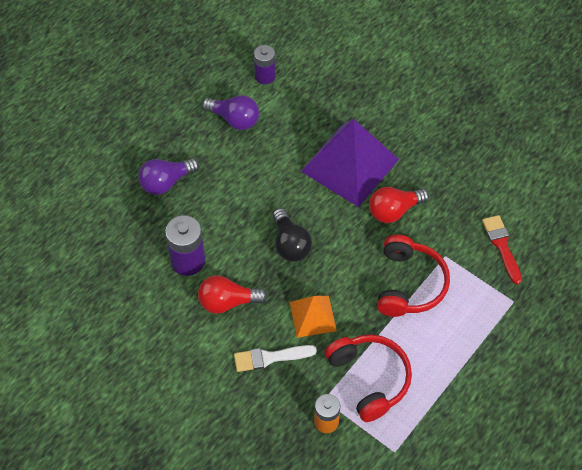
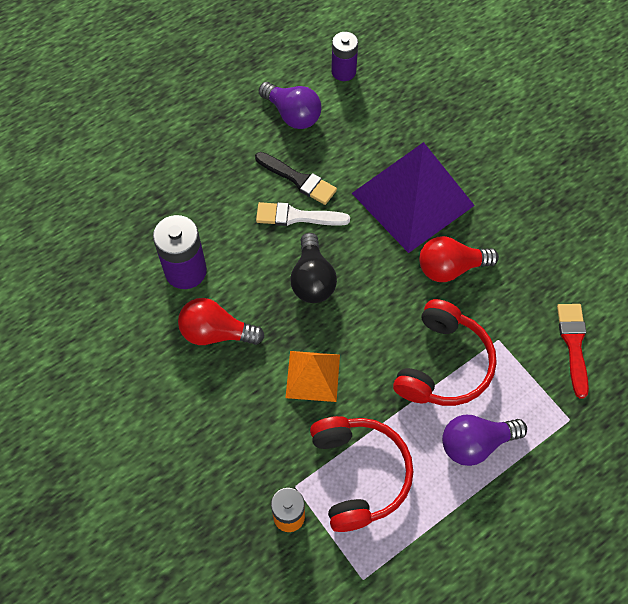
camera: 15 degrees right, 5 degrees up
purple light bulb [138,158,199,195] -> purple light bulb moved to [442,415,527,466]
white brush [234,345,317,372] -> white brush moved to [256,202,350,226]
none -> black brush [255,152,337,205]

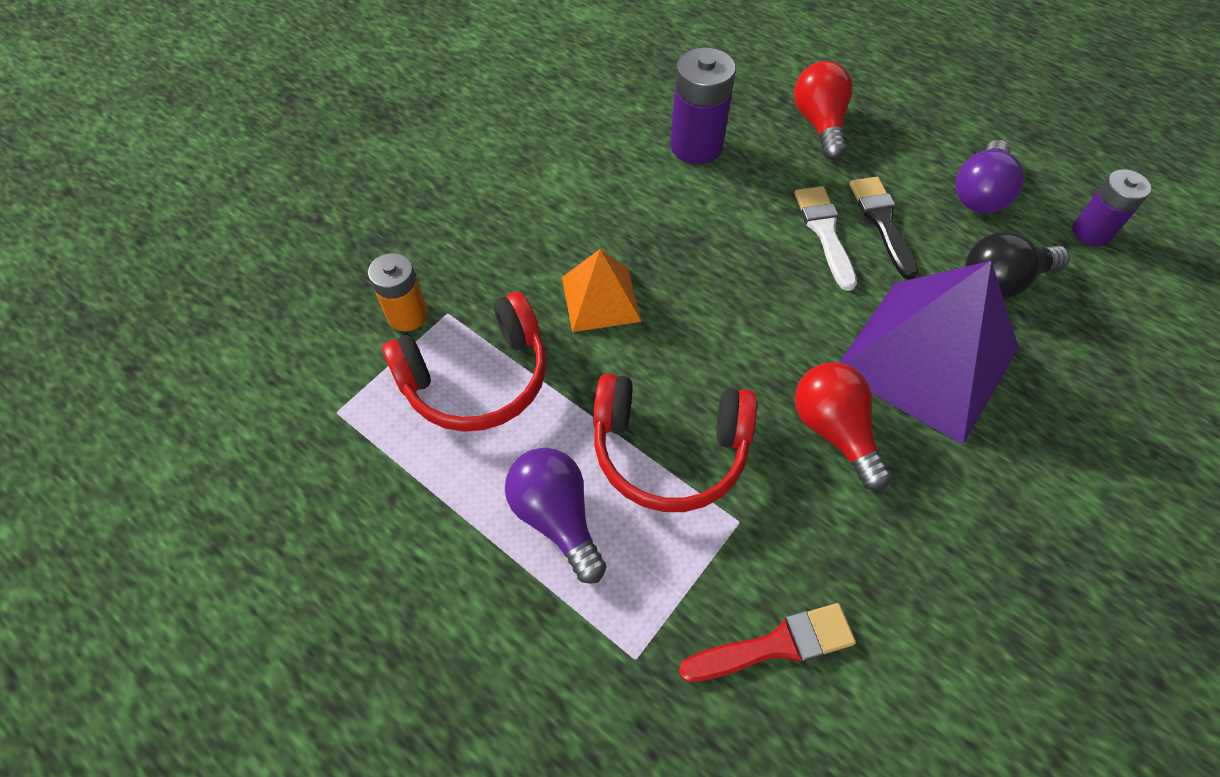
camera: 75 degrees right, 5 degrees down
red light bulb [178,298,265,345] -> red light bulb moved to [794,61,853,160]
black brush [255,152,337,205] -> black brush turned 150 degrees clockwise [850,177,919,279]
black light bulb [290,233,337,303] -> black light bulb moved to [965,232,1070,299]

